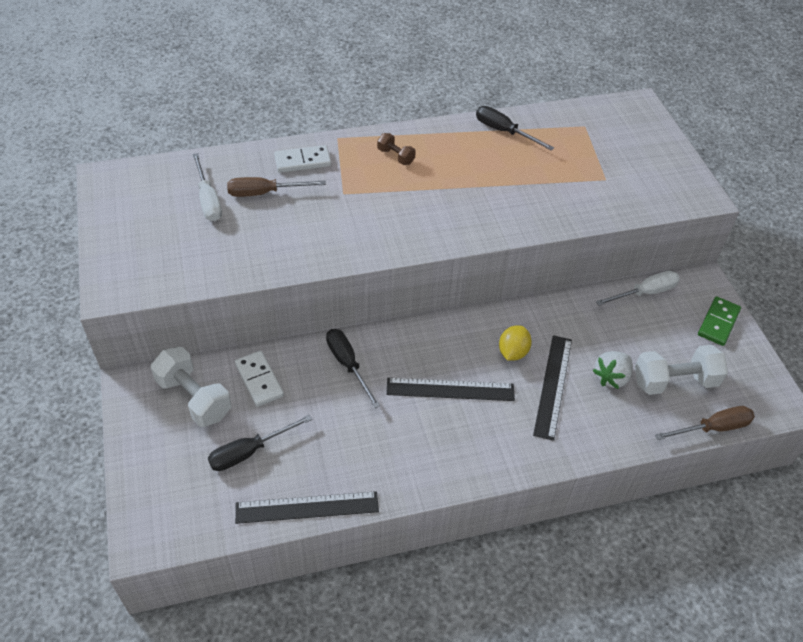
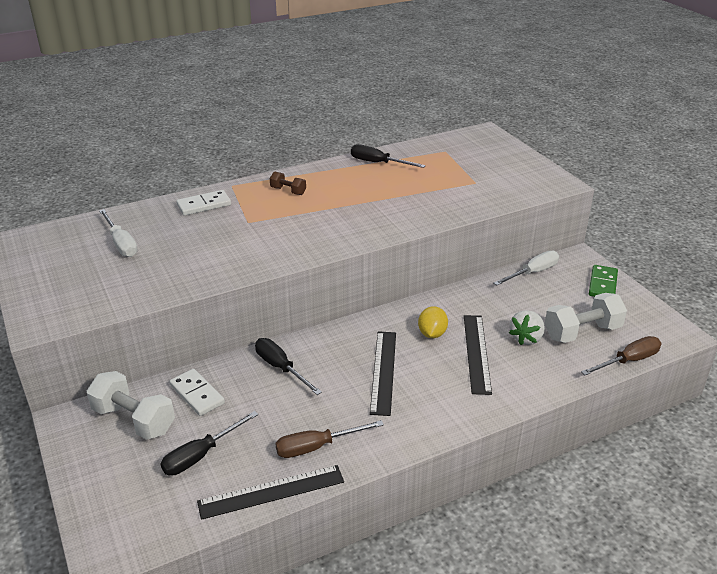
camera: 10 degrees left, 15 degrees down
brown screwdriver [227,177,326,197] -> brown screwdriver moved to [275,420,384,458]
black ruler [386,378,515,401] -> black ruler turned 75 degrees counterclockwise [370,331,396,416]

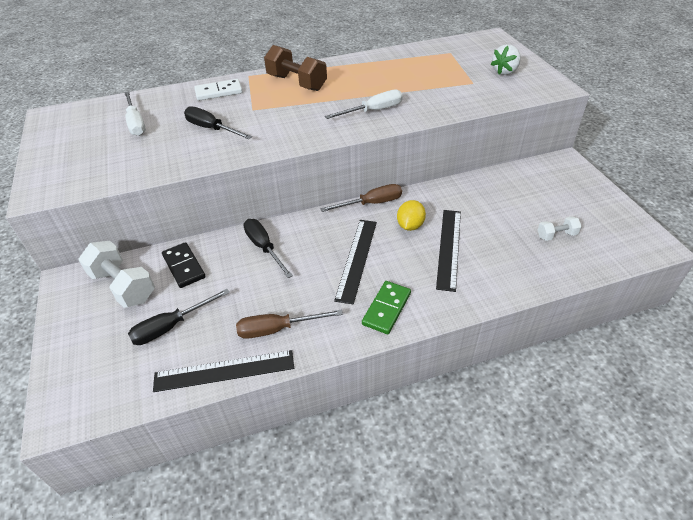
camera: 10 degrees right, 10 degrees up
white domino [169,369,225,416] -> black domino [162,242,206,288]
brown dumbbell [270,171,306,195] -> brown dumbbell [264,45,327,91], size x1.92
black screwdriver [351,144,426,168] -> black screwdriver moved to [184,106,252,139]
white screwdriver [494,251,559,285] -> white screwdriver moved to [325,90,403,119]
white strawberry [509,310,545,345] -> white strawberry moved to [491,44,521,75]
white dumbbell [545,293,627,343] -> white dumbbell [538,216,582,241], size x0.52
brown screwdriver [581,336,661,375] -> brown screwdriver moved to [320,184,402,212]
green domino [589,265,618,297] -> green domino moved to [362,281,411,334]

